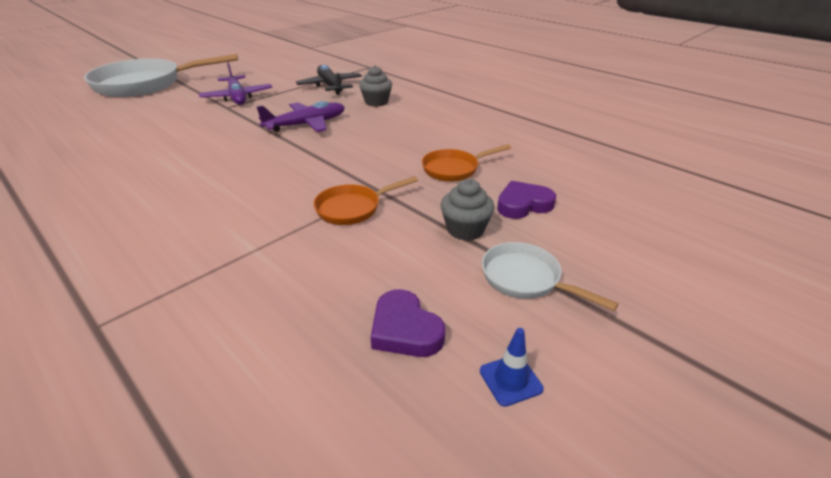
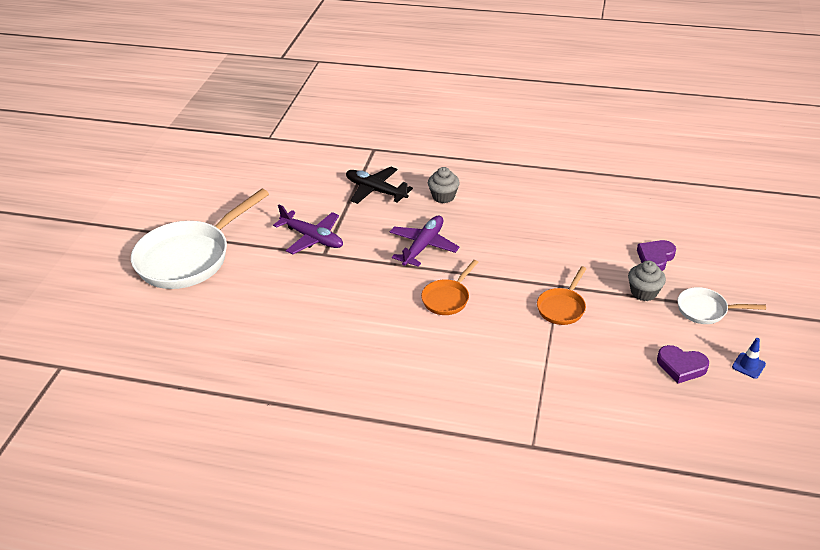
camera: 30 degrees left, 5 degrees up
orange pan [422,144,511,182] -> orange pan moved to [421,260,478,315]

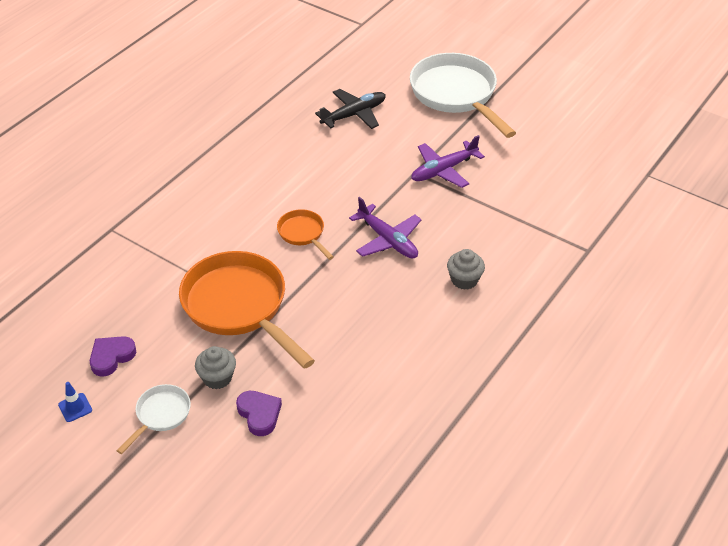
camera: 110 degrees right, 5 degrees up
black plane [346,167,413,204] -> black plane moved to [315,89,386,129]
orange pan [537,266,587,325] -> orange pan [179,251,315,369], size x2.11

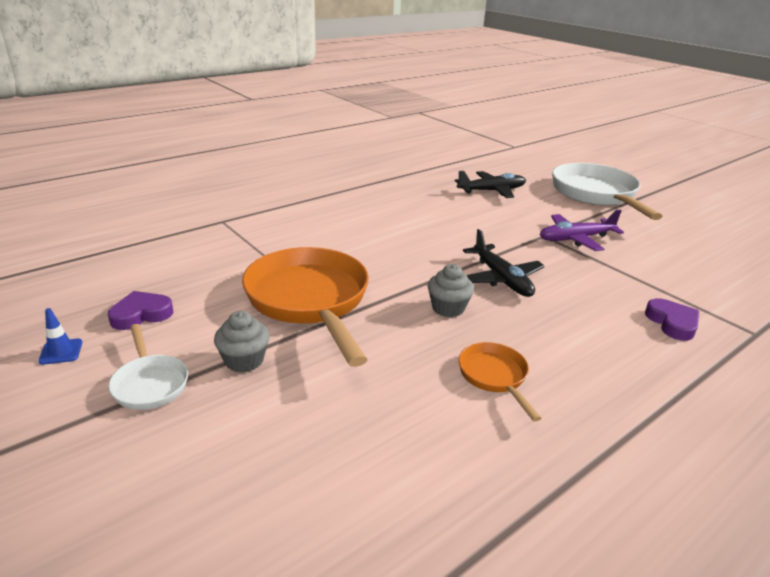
camera: 15 degrees right, 15 degrees down
white pan [116,384,191,454] -> white pan turned 105 degrees clockwise [109,324,188,410]
purple heart [236,391,282,436] -> purple heart moved to [645,298,699,341]
orange pan [277,209,334,260] -> orange pan moved to [459,342,542,422]
purple plane [349,197,422,258] -> black plane [463,229,545,297]
grey cupcake [447,249,485,290] -> grey cupcake moved to [428,264,474,317]

